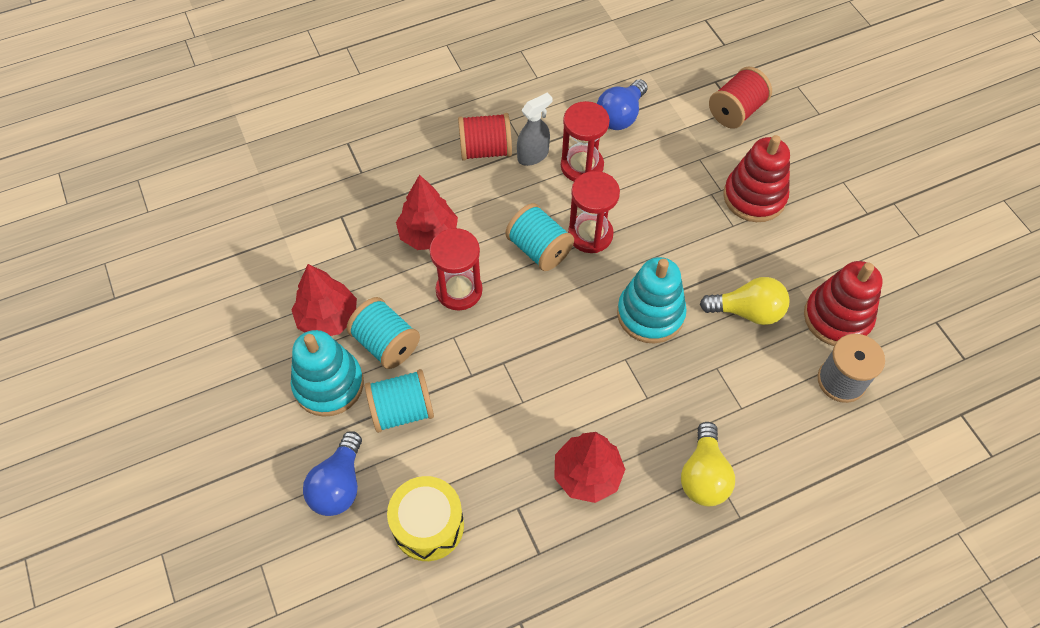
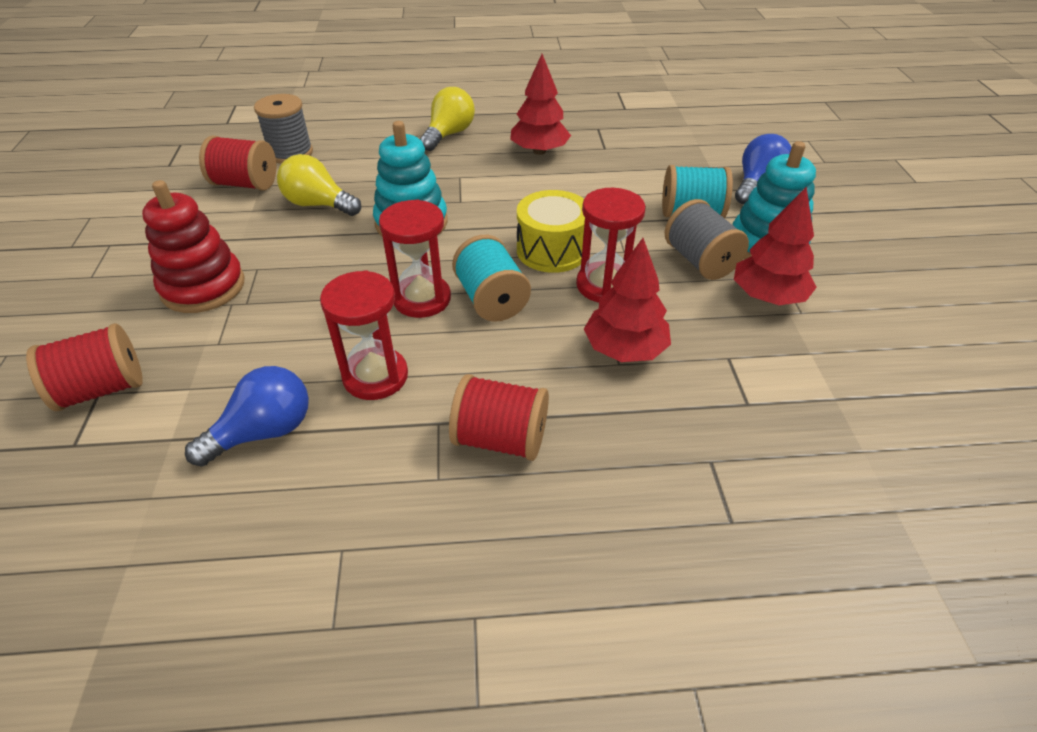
camera: 160 degrees left, 15 degrees down
turquoise spool [347,297,420,369] -> grey spool [664,199,749,280]
yellow drum [387,476,464,561] -> yellow drum moved to [517,190,585,273]
grey spray bottle [517,92,553,166] -> none
red stacking toy [804,261,883,346] -> red spool [199,136,276,191]

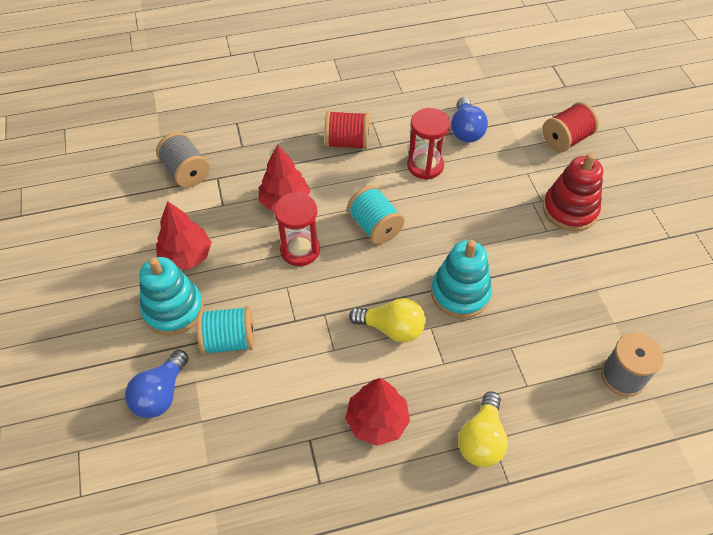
camera: 170 degrees right, 10 degrees up
blue light bulb [185,366,309,466] -> blue light bulb turned 45 degrees counterclockwise [451,97,488,143]
red spool [199,136,276,191] -> none
yellow light bulb [277,154,361,216] -> yellow light bulb moved to [349,298,426,342]
red hourglass [379,199,451,318] -> none
yellow drum [517,190,585,273] -> none
grey spool [664,199,749,280] -> grey spool moved to [156,132,210,188]

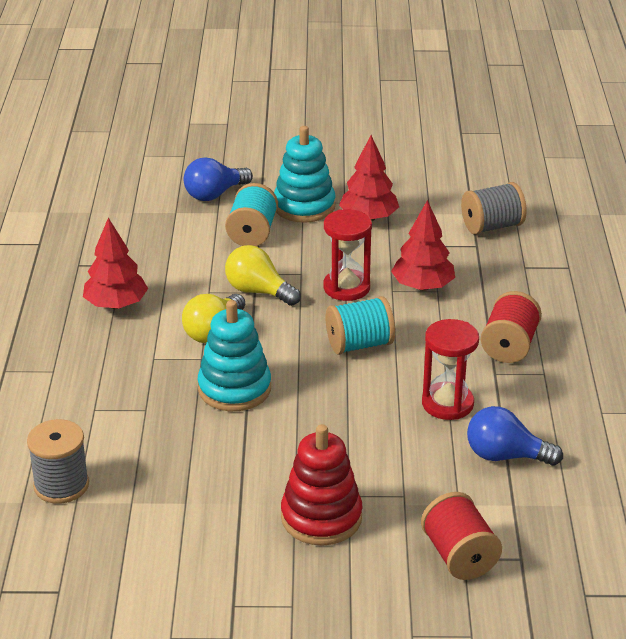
camera: 105 degrees right, 20 degrees down
blue light bulb [125,350,189,418] -> blue light bulb turned 75 degrees counterclockwise [184,157,253,201]
yellow light bulb [458,391,508,467] -> yellow light bulb moved to [225,245,301,306]

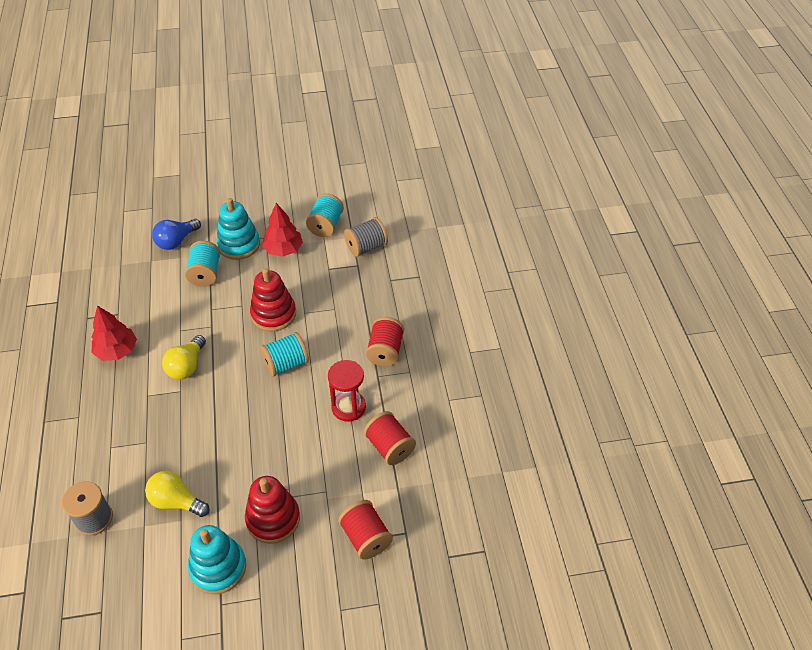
camera: 10 degrees left, 15 degrees up
turquoise stacking toy [198,300,271,411] -> turquoise stacking toy moved to [188,525,246,594]
yellow light bulb [225,245,301,306] -> yellow light bulb moved to [145,471,209,517]
red hourglass [323,209,372,301] -> red stacking toy [250,268,296,331]
red tree [391,200,455,291] -> none
blue light bulb [467,406,563,466] -> red spool [364,411,416,465]
none -> turquoise spool [306,193,344,237]

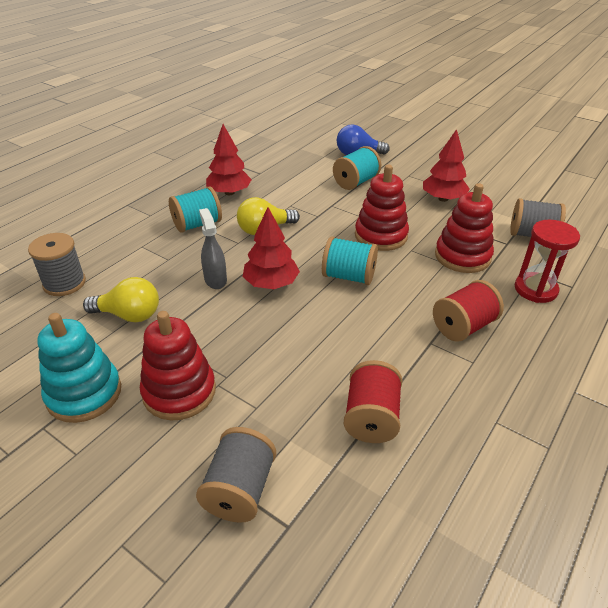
camera: 45 degrees right, 10 degrees down
yellow light bulb [145,471,209,517] -> yellow light bulb turned 120 degrees clockwise [83,277,159,322]
turquoise stacking toy [216,198,260,260] -> none
turquoise spool [306,193,344,237] -> turquoise spool moved to [169,186,222,233]
red hourglass [328,360,366,422] -> red hourglass moved to [515,220,580,303]
red spool [338,500,393,560] -> grey spool [196,427,276,523]
none -> grey spray bottle [199,208,227,289]
none -> red tree [243,207,300,289]
none -> red stacking toy [435,183,494,273]

